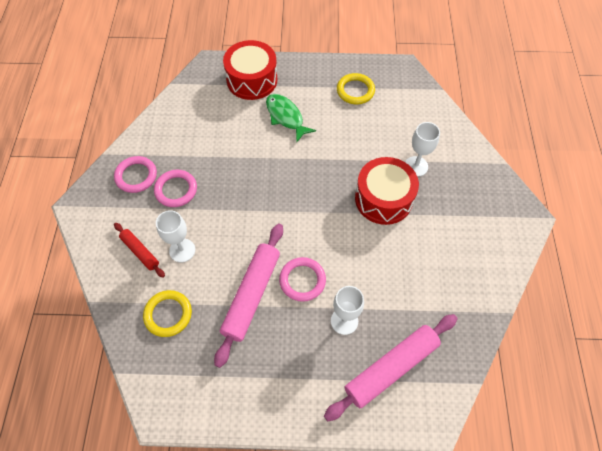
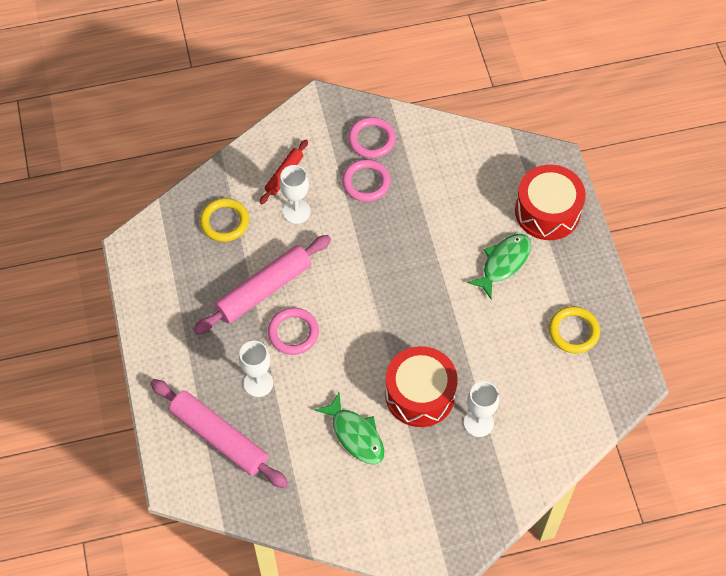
camera: 75 degrees right, 0 degrees up
pink rolling pin [214,224,283,368] -> pink rolling pin turned 45 degrees counterclockwise [193,235,331,335]
none -> green fish [315,392,384,465]

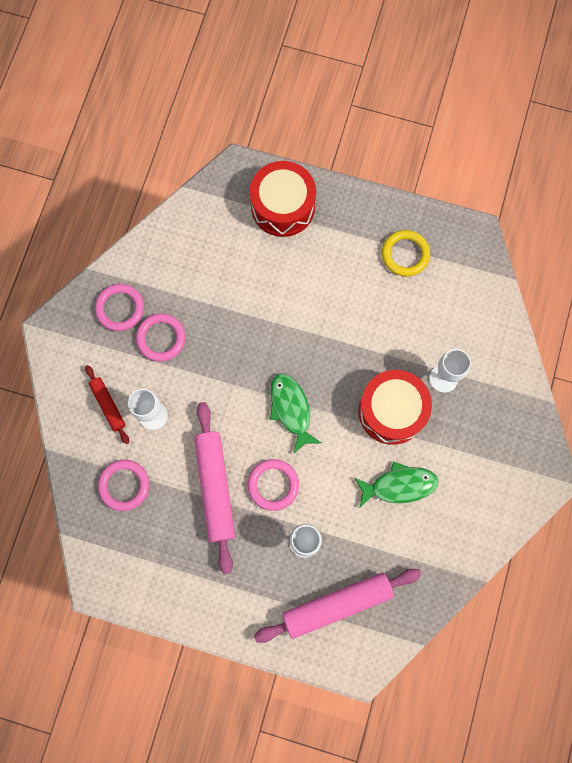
camera: 60 degrees left, 15 degrees up
yellow ring [200,198,249,242] -> pink ring [98,460,149,511]
green fish [467,234,531,299] -> green fish moved to [270,373,321,453]

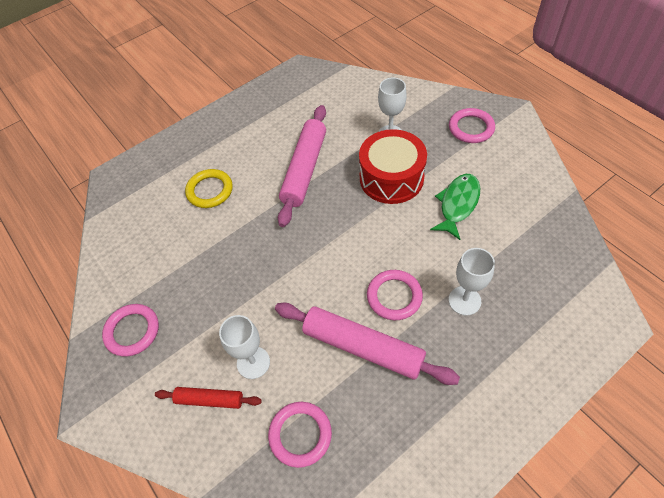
camera: 50 degrees left, 20 degrees down
pink ring [136,313,186,362] -> pink ring moved to [449,108,495,143]
red drum [250,161,316,237] -> none
pink rolling pin [254,569,421,643] -> pink rolling pin moved to [278,105,326,227]
green fish [270,373,321,453] -> none
yellow ring [382,230,430,276] -> yellow ring moved to [185,169,232,208]

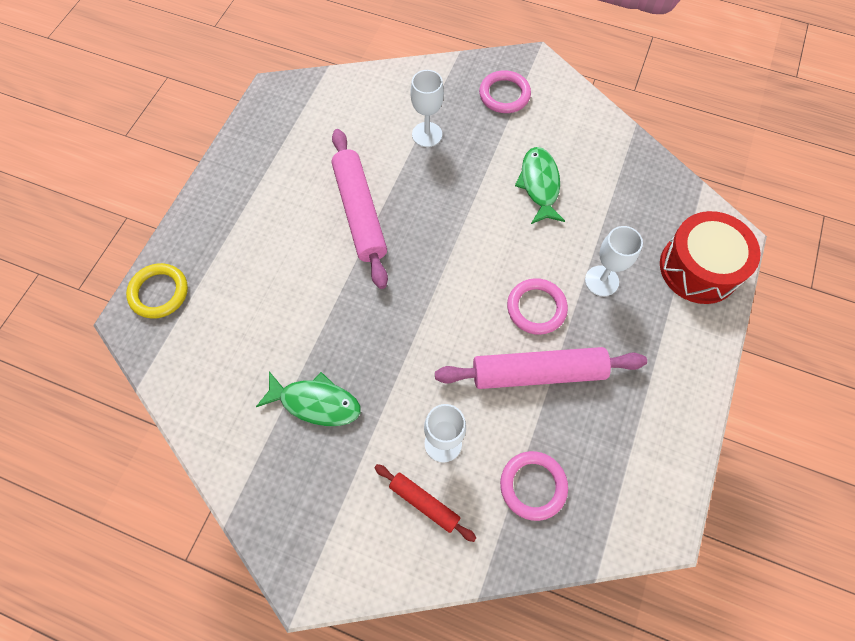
camera: 35 degrees left, 10 degrees up
pink ring [102,304,159,356] -> none
red rolling pin [155,387,262,409] -> red rolling pin turned 60 degrees clockwise [375,464,476,542]
yellow ring [185,169,232,208] -> yellow ring moved to [126,263,188,319]
red drum [359,129,427,204] -> red drum moved to [660,211,761,304]
none -> green fish [256,371,361,426]

